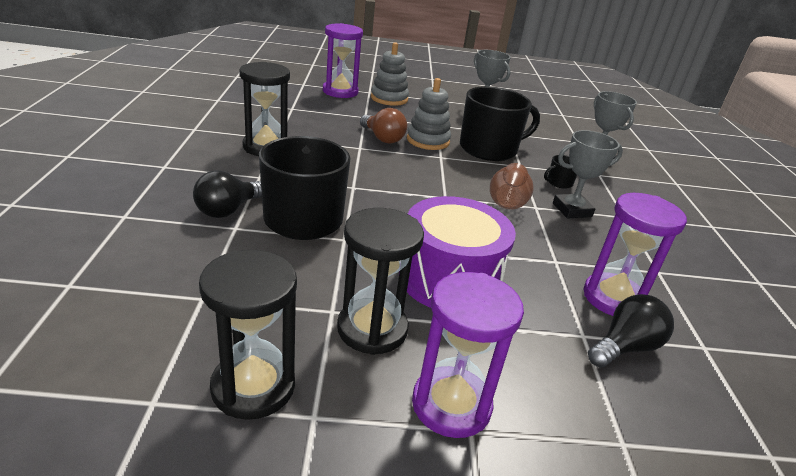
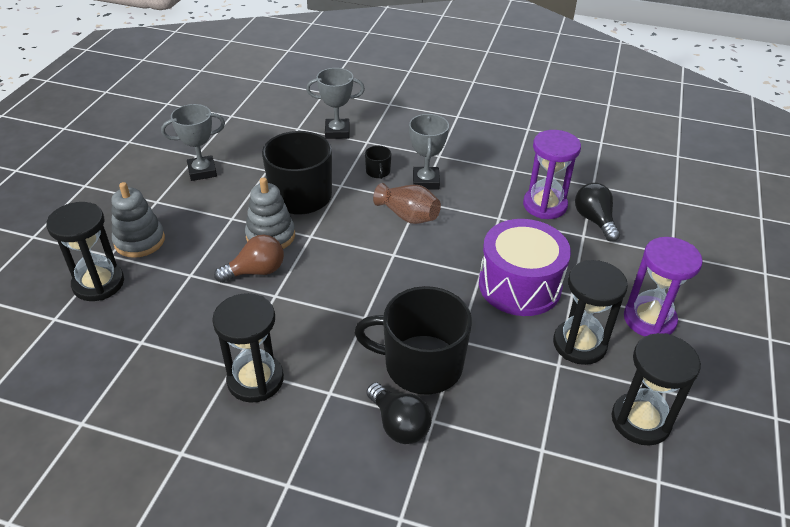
camera: 70 degrees left, 10 degrees up
purple hourglass [323,23,363,98] -> black hourglass [46,202,124,301]

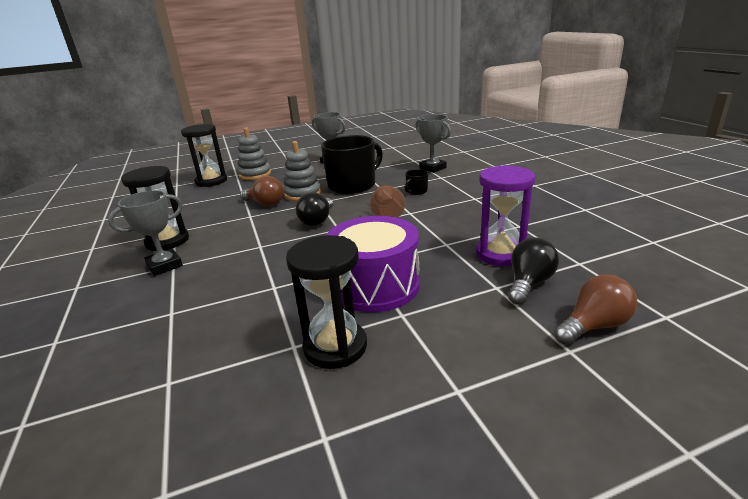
camera: 55 degrees right, 15 degrees down
black mug [354,286,472,395] -> none
black light bulb [366,383,432,444] -> black light bulb moved to [296,192,333,226]
grey trophy [409,114,449,190] -> grey trophy moved to [108,190,183,276]
black hourglass [612,333,701,446] -> none
purple hourglass [624,237,703,336] -> none
none -> brown light bulb [554,274,637,345]

